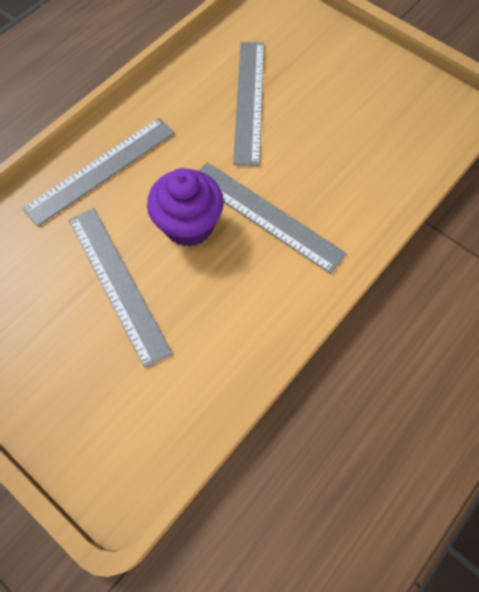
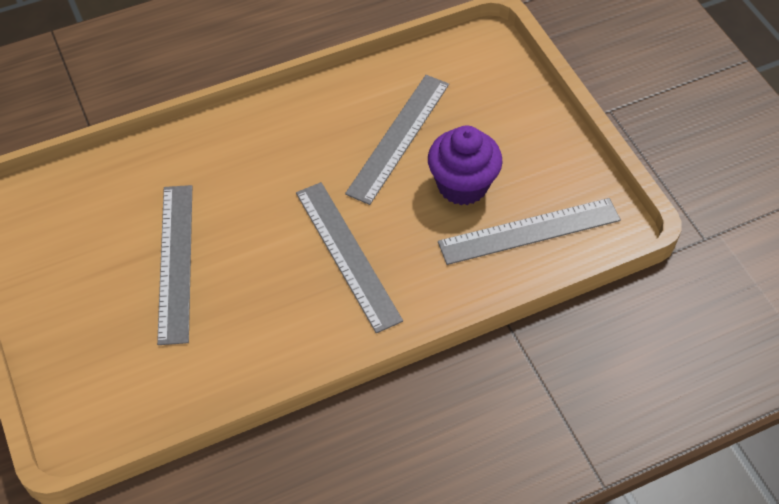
camera: 25 degrees right, 10 degrees down
grey ruler [22,118,175,227] -> grey ruler moved to [438,198,621,265]
purple cupcake [147,168,224,247] -> purple cupcake moved to [428,126,503,205]

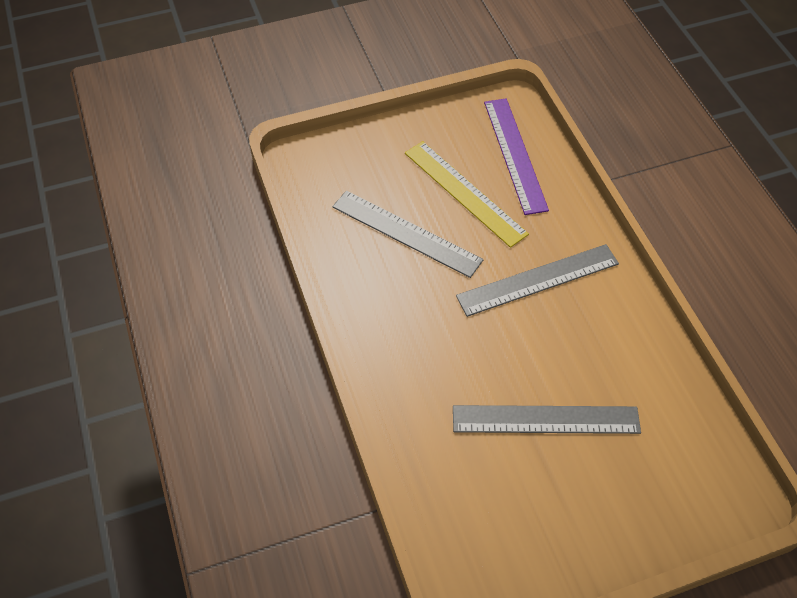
camera: 85 degrees left, 0 degrees up
purple cupcake [428,126,503,205] -> yellow ruler [405,141,529,248]
grey ruler [438,198,621,265] -> purple ruler [484,98,549,215]

